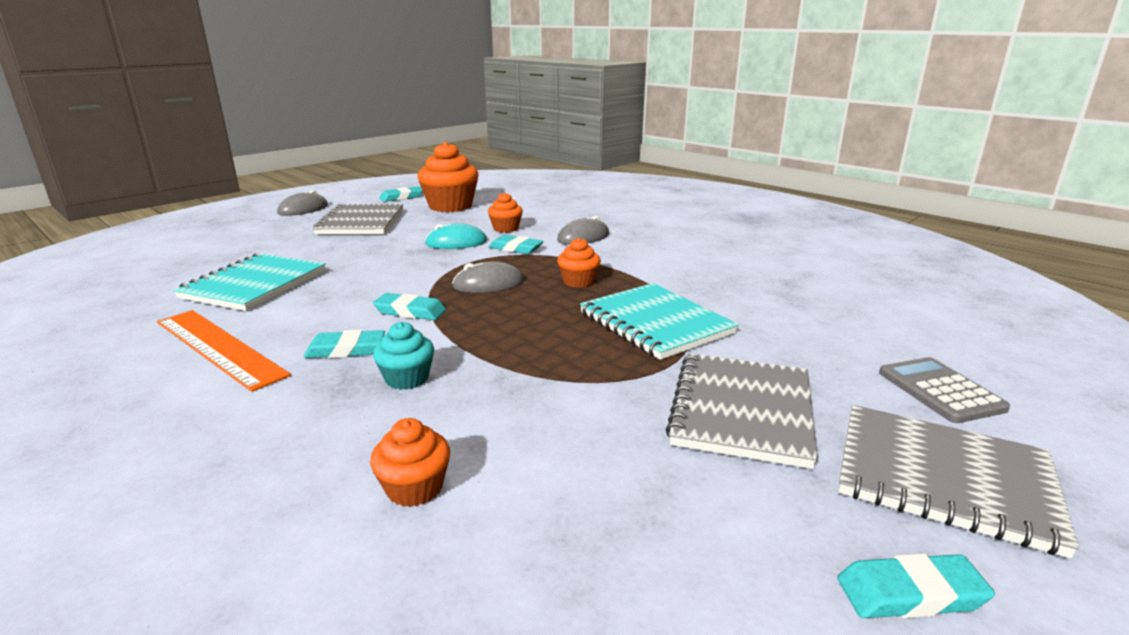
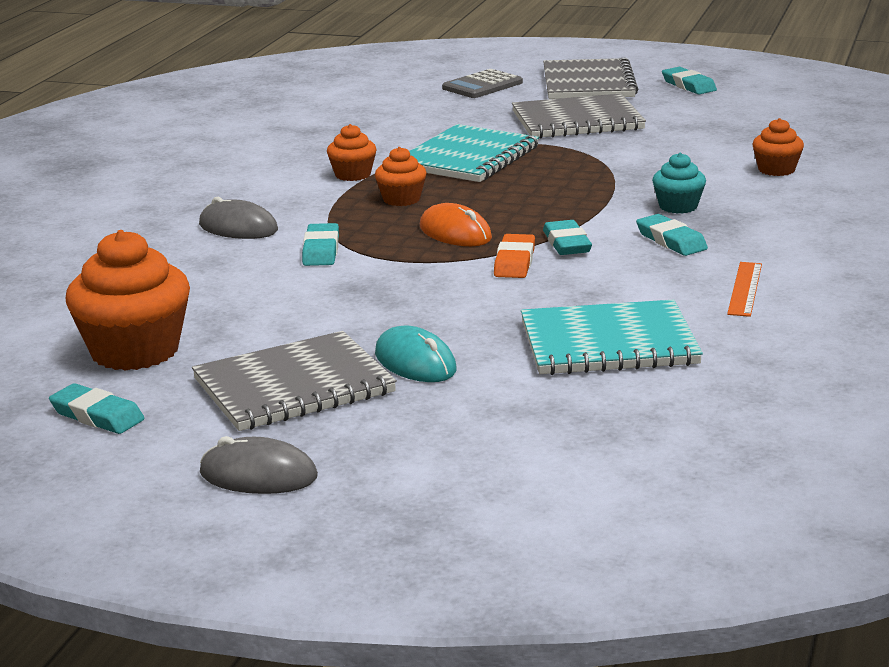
camera: 115 degrees left, 0 degrees up
orange ruler [157,310,291,392] -> orange ruler [727,262,762,317], size x0.54
turquoise mouse [425,223,487,249] -> turquoise mouse moved to [375,326,457,382]
grey mouse [452,261,524,293] -> orange mouse [420,203,492,246]
orange cupcake [488,192,523,233] -> orange cupcake moved to [327,124,377,181]
none -> orange eraser [494,234,535,278]

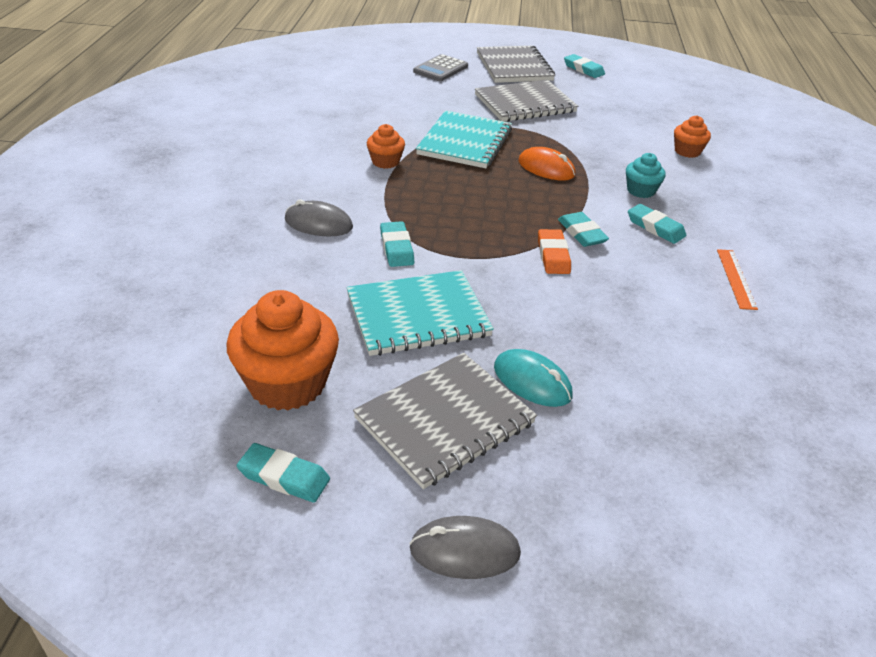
camera: 15 degrees left, 15 degrees up
orange cupcake [375,147,427,206] -> none
orange mouse [420,203,492,246] -> orange mouse moved to [518,147,576,181]
turquoise notebook [521,300,703,375] -> turquoise notebook moved to [346,270,494,356]

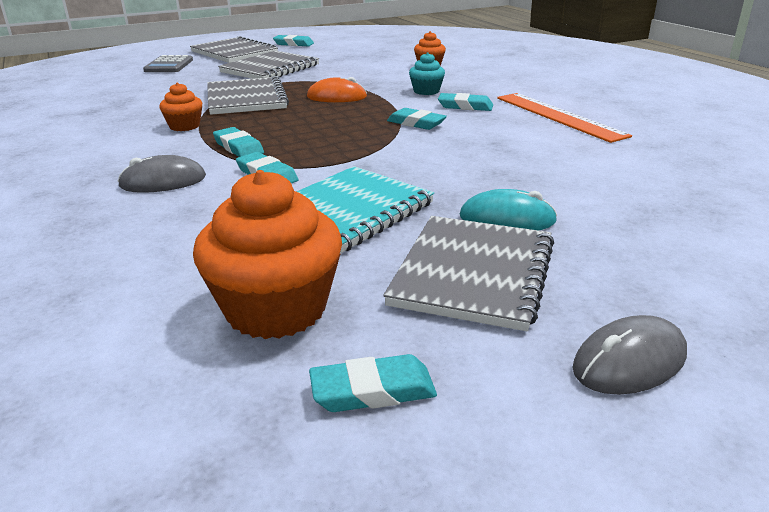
camera: 30 degrees left, 10 degrees down
turquoise notebook [416,110,512,168] -> grey notebook [207,76,289,115]
orange eraser [538,229,571,274] -> none
orange ruler [717,249,758,310] -> orange ruler [497,93,632,143], size x1.84
none -> turquoise eraser [213,127,264,157]

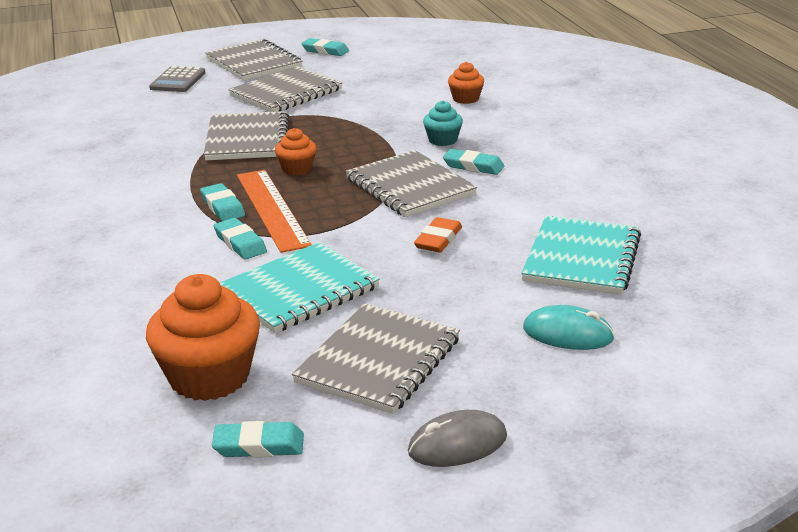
camera: 10 degrees right, 0 degrees up
grey mouse [117,155,206,193] -> none
orange cupcake [159,83,202,131] -> orange cupcake moved to [275,128,316,175]
orange mouse [307,77,367,102] -> none
turquoise eraser [387,108,447,130] -> grey notebook [345,150,477,217]
turquoise mouse [460,189,557,230] -> turquoise mouse moved to [523,305,615,350]
orange ruler [497,93,632,143] -> orange ruler moved to [237,170,312,253]
none -> orange eraser [414,217,462,252]
none -> turquoise notebook [521,215,641,294]

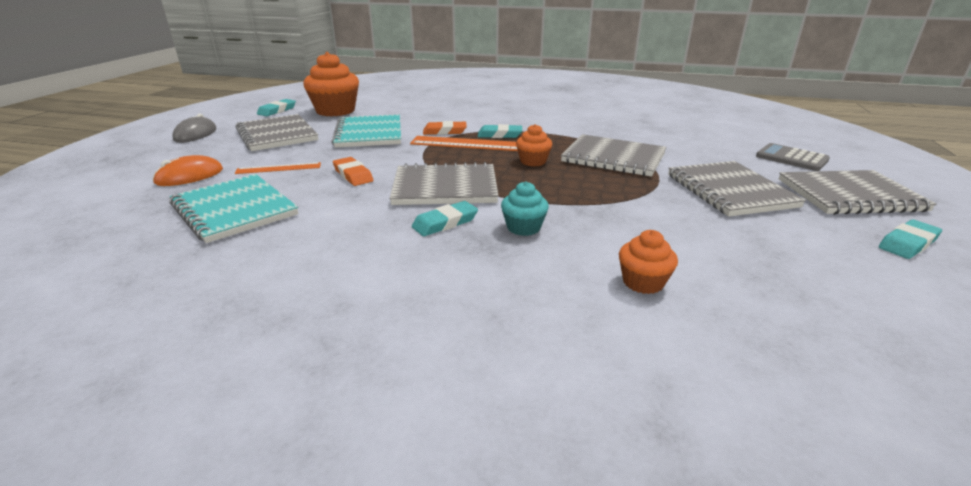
camera: 120 degrees right, 0 degrees up
turquoise eraser [214,218,267,259] -> orange eraser [423,121,467,135]
turquoise mouse [523,305,615,350] -> orange mouse [152,155,223,186]
none -> orange ruler [235,162,321,174]

